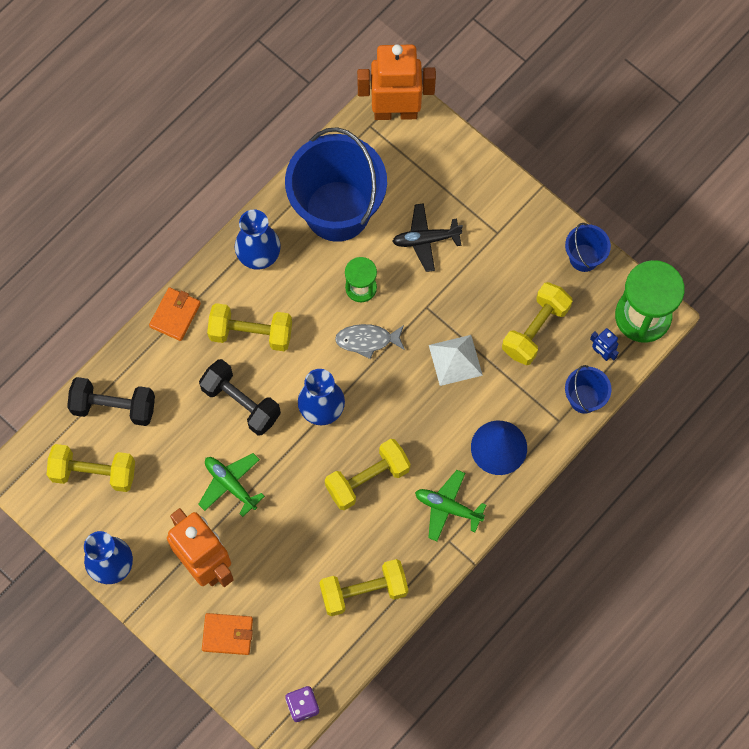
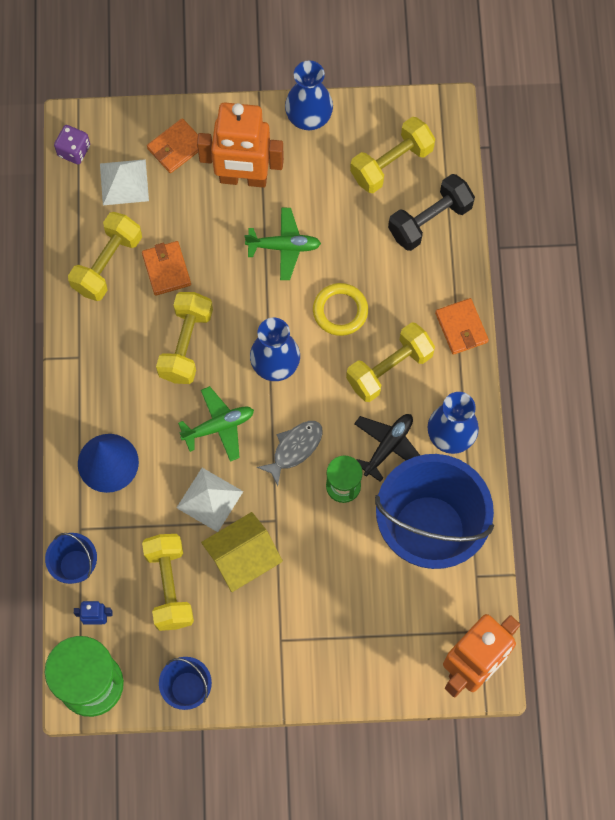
camera: 135 degrees right, 0 degrees up
black dumbbell [199,359,281,435] -> yellow ring [313,283,368,336]
black plane [392,203,463,272] -> black plane moved to [354,414,420,482]
green plane [415,470,486,541] -> green plane moved to [178,386,254,462]
none -> white pyramid [100,159,149,205]
none -> orange wallet [142,241,191,296]
none -> yellow house [201,512,283,592]

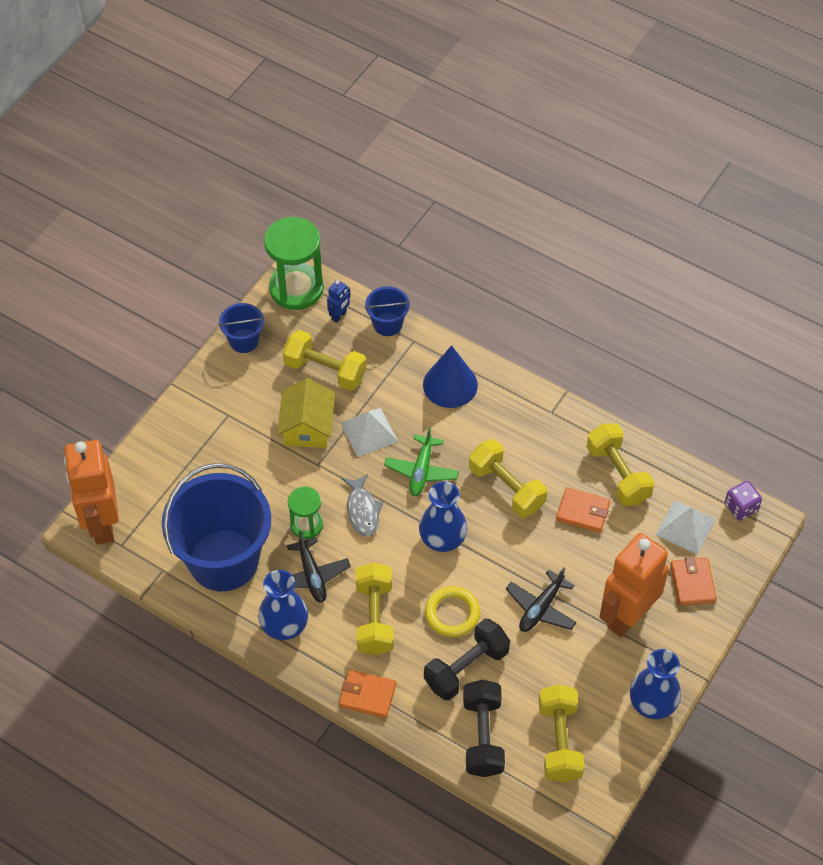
camera: 125 degrees right, 15 degrees down
green plane [244,208,321,280] -> black plane [506,567,577,632]
none -> black dumbbell [424,619,510,700]

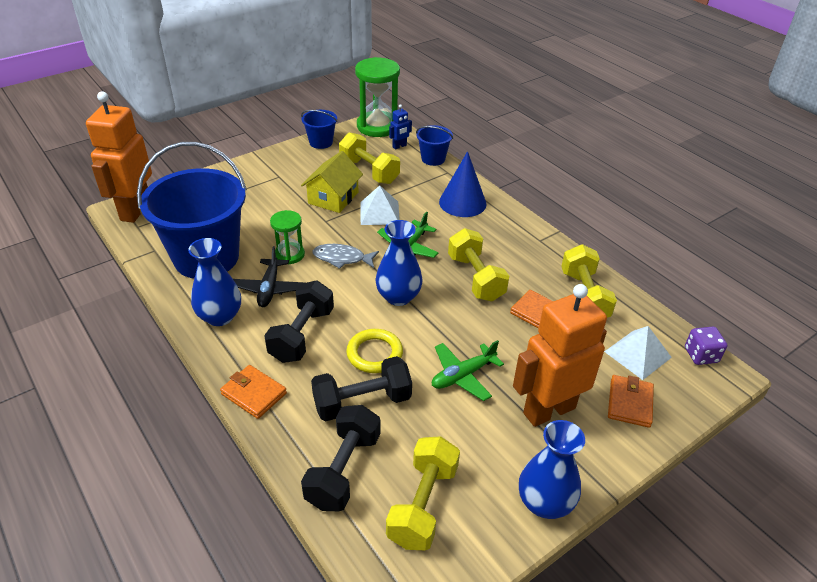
camera: 20 degrees right, 15 degrees down
grey fish [342,474,383,537] -> grey fish turned 90 degrees clockwise [312,244,379,269]
yellow dumbbell [356,563,394,655] -> black dumbbell [264,281,334,363]
black plane [506,567,577,632] -> green plane [432,340,504,401]

